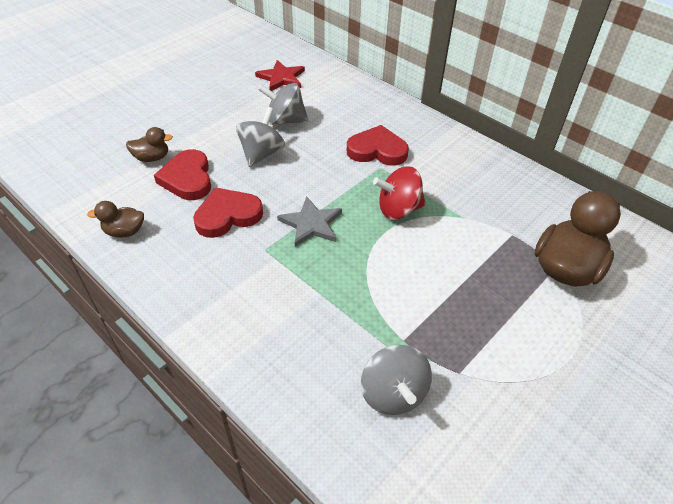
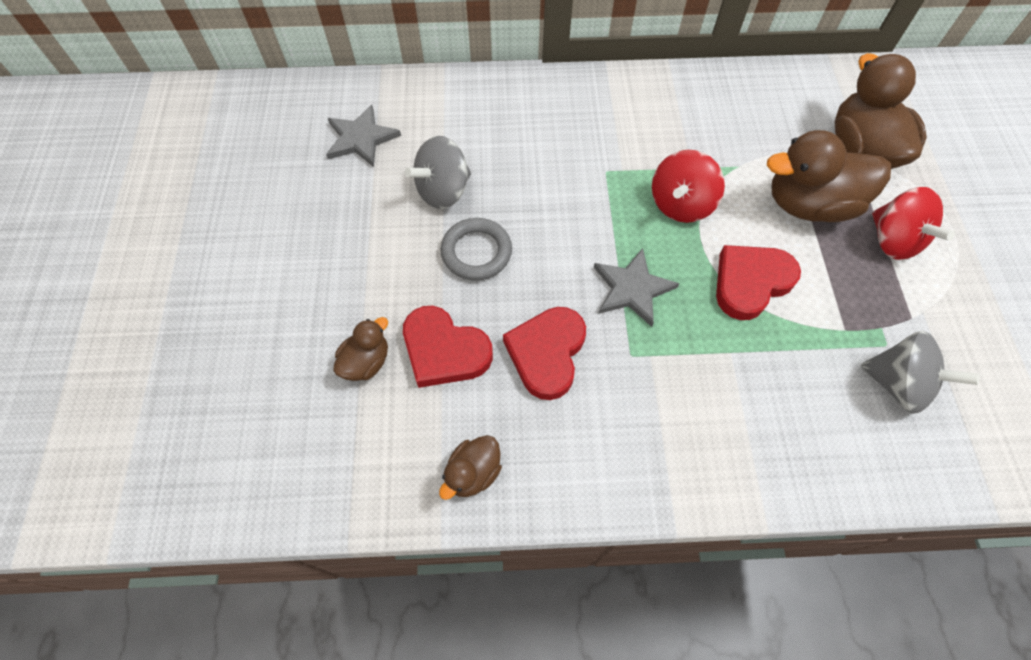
camera: 45 degrees left, 15 degrees up
grey spinning top [236,107,285,167] -> grey ring [441,218,512,280]
red star [255,60,305,91] -> grey star [326,105,401,167]
red heart [347,125,409,166] -> red heart moved to [716,245,801,320]
none -> brown duck [767,130,891,222]
none -> red spinning top [872,187,955,260]

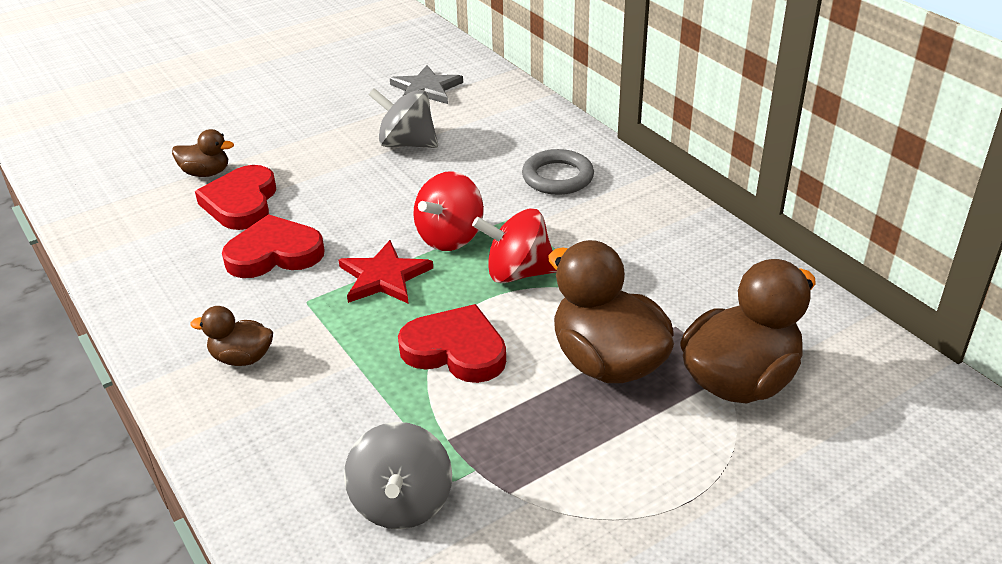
camera: 60 degrees right, 25 degrees down
brown duck [439,435,502,500] -> brown duck moved to [190,306,273,366]
grey ring [441,218,512,280] -> grey ring moved to [522,149,594,195]
grey star [594,248,680,327] -> red star [339,240,433,304]
red spinning top [872,187,955,260] -> red spinning top moved to [413,171,484,251]

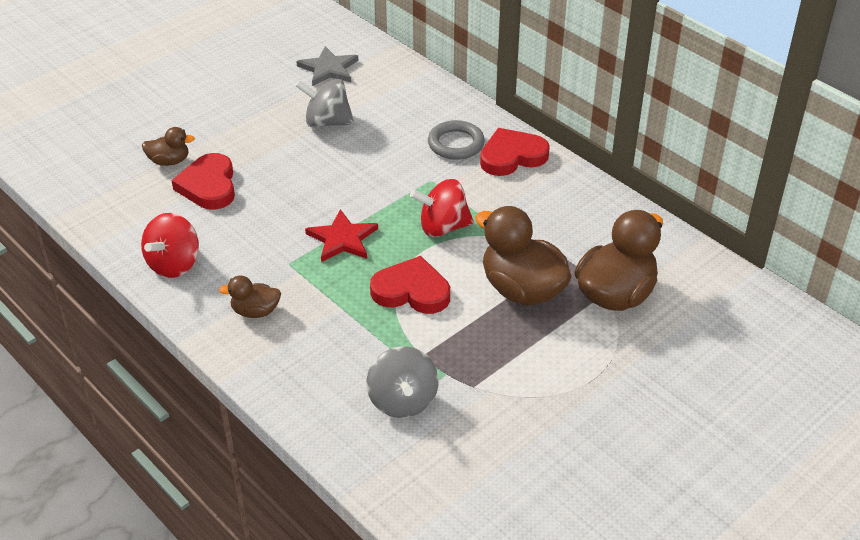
camera: 10 degrees left, 5 degrees up
red heart [222,214,325,278] -> red heart moved to [480,128,550,176]
red spinning top [413,171,484,251] -> red spinning top moved to [141,213,199,278]

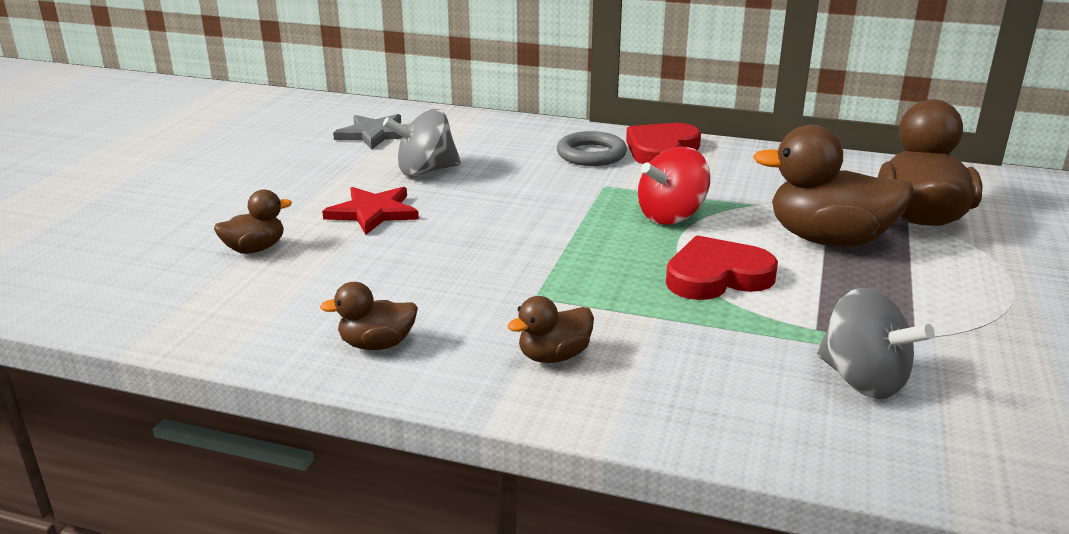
camera: 30 degrees left, 15 degrees down
red spinning top [141,213,199,278] -> brown duck [320,282,418,350]
red heart [171,153,235,210] -> none
red star [305,209,378,262] -> red star moved to [322,187,419,235]

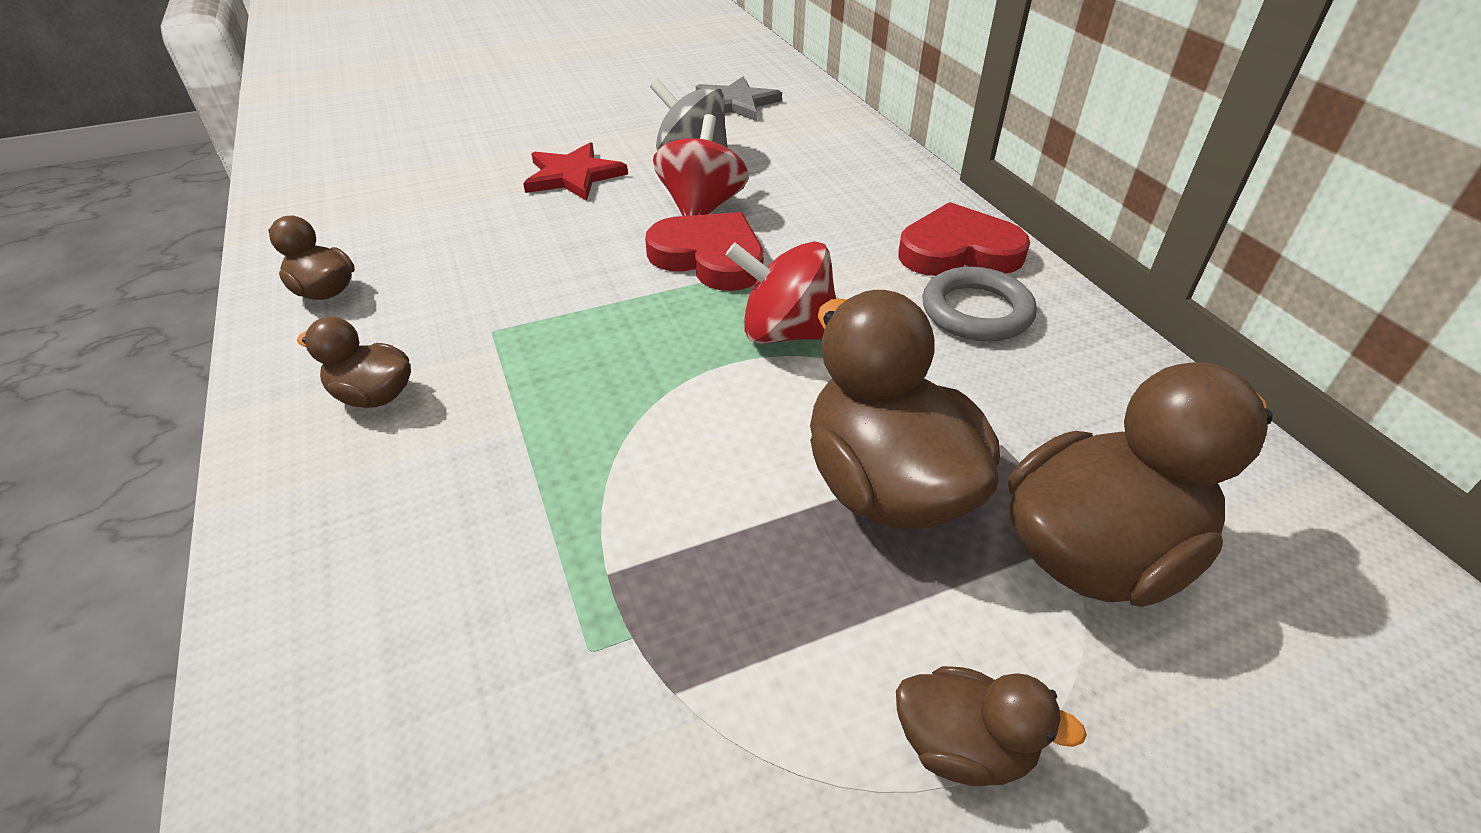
camera: 50 degrees right, 15 degrees up
brown duck [214,190,292,254] -> brown duck moved to [896,666,1087,786]
grey ring [557,131,627,166] -> grey ring moved to [922,267,1037,341]
red heart [666,235,778,300] -> red heart moved to [645,212,764,291]
grey spinning top [817,288,935,399] -> none
none -> red spinning top [653,114,749,216]

